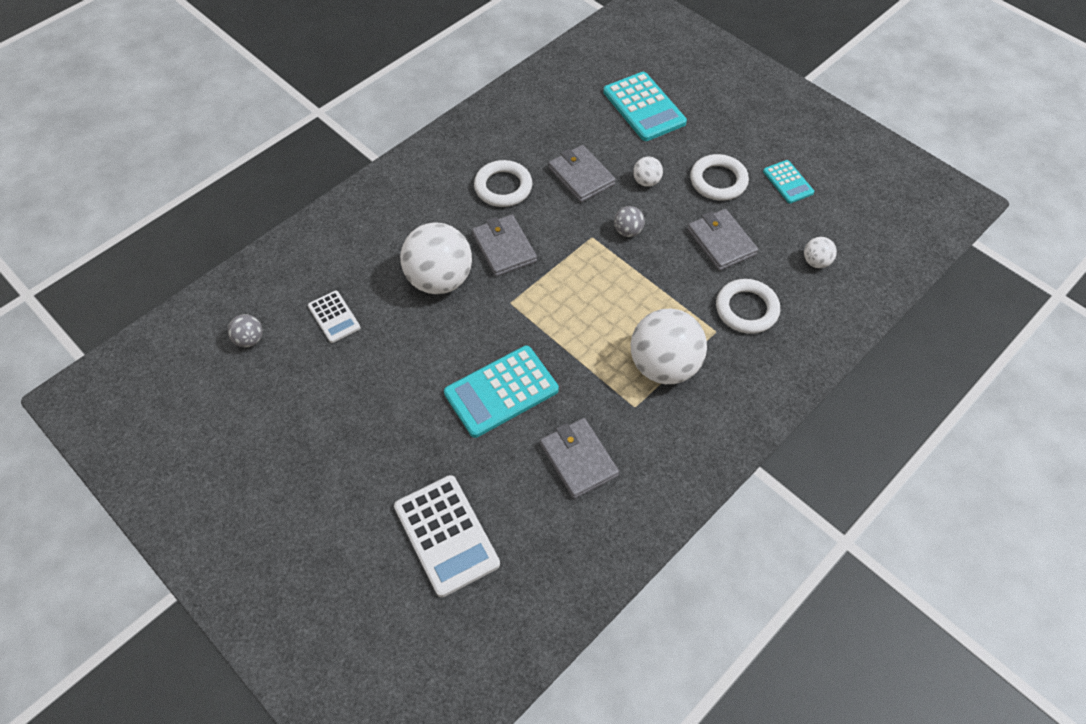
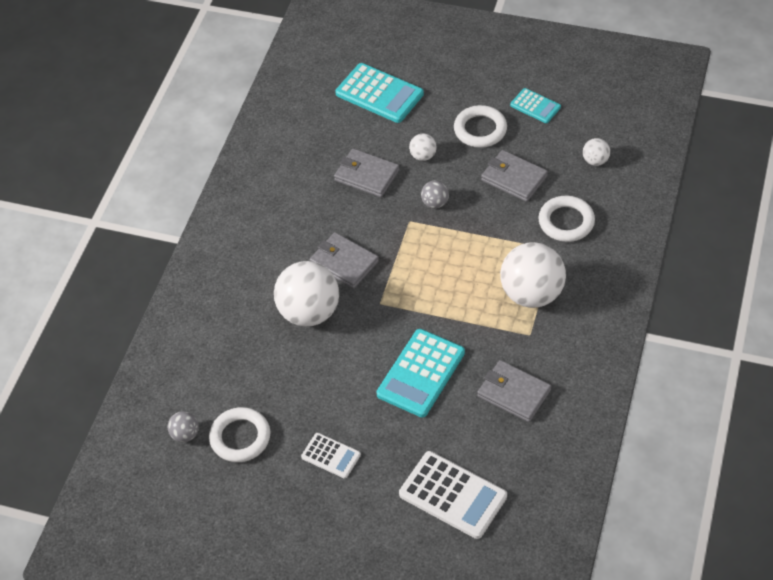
camera: 25 degrees left, 5 degrees down
white calculator [308,291,360,343] -> white calculator moved to [301,433,361,479]
white ring [474,160,532,207] -> white ring moved to [209,407,270,462]

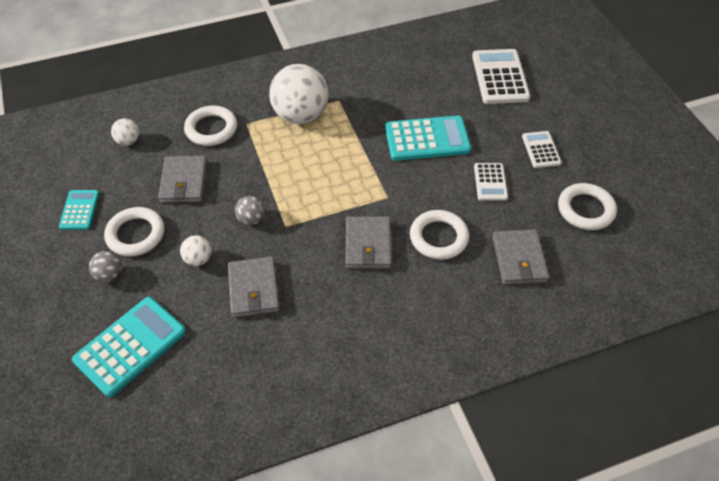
camera: 130 degrees left, 0 degrees up
grey ball [168,411,199,442] -> grey ball moved to [89,251,122,282]
white ball [274,261,339,327] -> white ring [410,210,469,260]
turquoise calculator [335,63,424,123] -> turquoise calculator turned 45 degrees clockwise [72,297,186,397]
grey wallet [477,360,551,422] -> grey wallet moved to [492,229,549,285]
none -> white calculator [474,163,508,201]

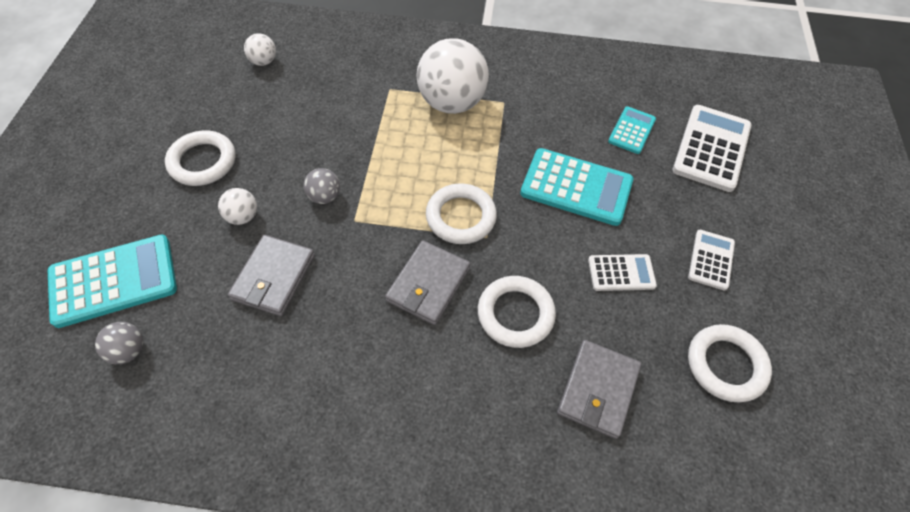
camera: 25 degrees right, 5 degrees up
turquoise calculator [59,190,99,230] -> turquoise calculator moved to [608,106,656,154]
grey ball [89,251,122,282] -> grey ball moved to [95,322,143,364]
grey wallet [158,156,207,203] -> none
white ring [184,105,237,146] -> white ring moved to [426,183,497,244]
white calculator [474,163,508,201] -> white calculator turned 120 degrees counterclockwise [588,254,657,291]

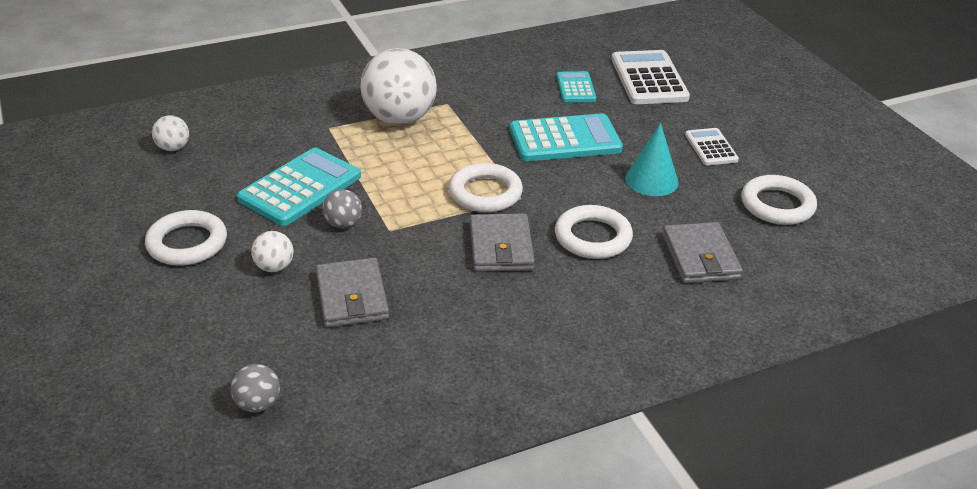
camera: 30 degrees left, 20 degrees down
turquoise calculator [48,235,177,328] -> turquoise calculator moved to [237,148,361,226]
white calculator [588,254,657,291] -> turquoise cone [625,123,679,196]

